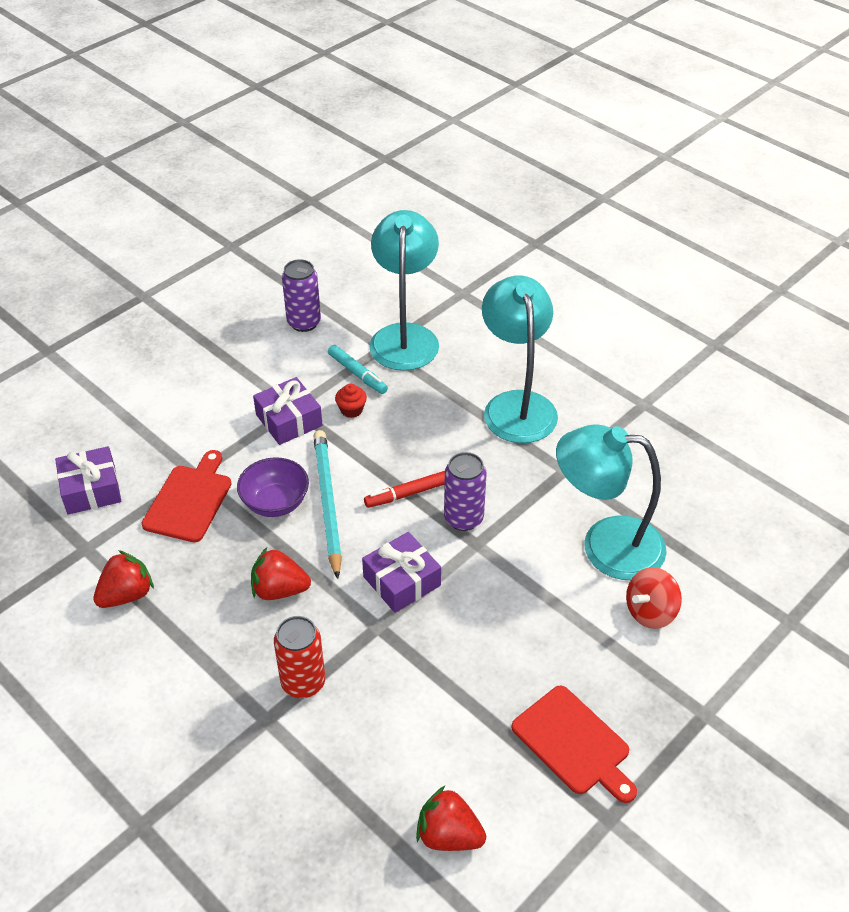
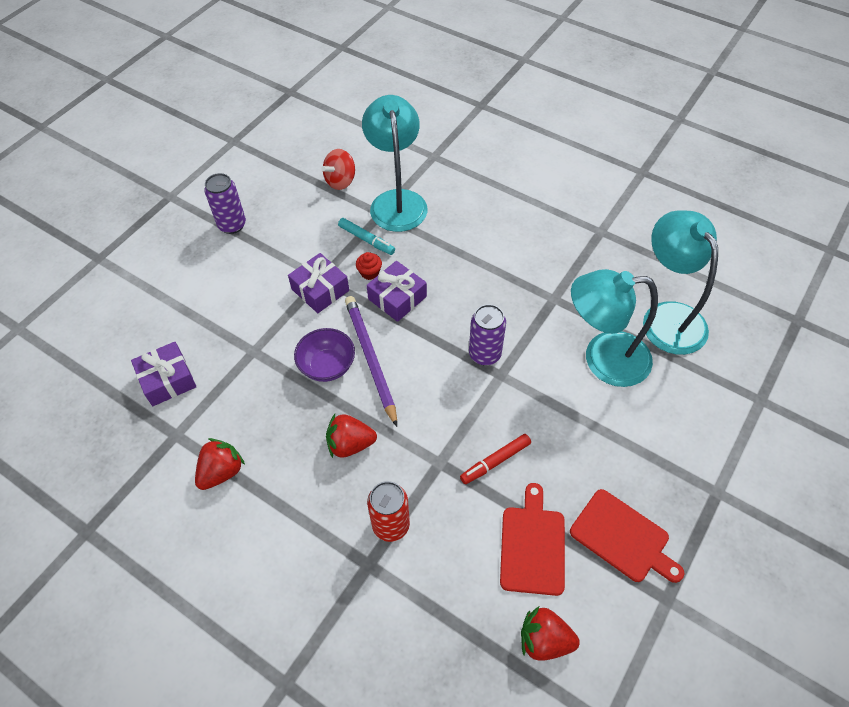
camera: 10 degrees left, 10 degrees up
red cutting board [142,450,232,542] -> red cutting board moved to [500,483,565,596]
purple can [282,259,321,332] -> purple can moved to [204,173,246,234]
turquoise pencil [313,430,342,579] -> purple pencil [345,296,397,427]
purple gift [362,532,441,613] -> purple gift moved to [367,261,427,322]
red marker [364,471,445,508] -> red marker moved to [460,434,531,484]
turquoise lamp [482,275,558,443] -> turquoise lamp moved to [643,210,718,355]
red spinning top [626,567,682,629] -> red spinning top moved to [321,149,355,190]

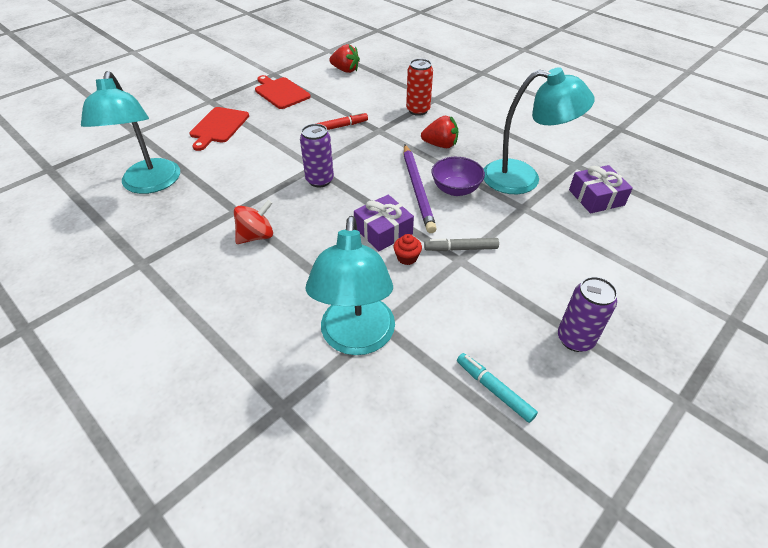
camera: 170 degrees left, 10 degrees down
red strawberry [195,438,245,490] -> none
purple gift [288,253,349,313] -> grey marker [424,238,499,251]
red spinning top [321,149,355,190] -> red spinning top moved to [234,200,273,244]
turquoise marker [338,218,395,255] -> turquoise marker moved to [457,353,538,423]
red cutting board [500,483,565,596] -> red cutting board moved to [190,107,249,151]
turquoise lamp [571,269,658,387] -> turquoise lamp moved to [484,67,595,194]

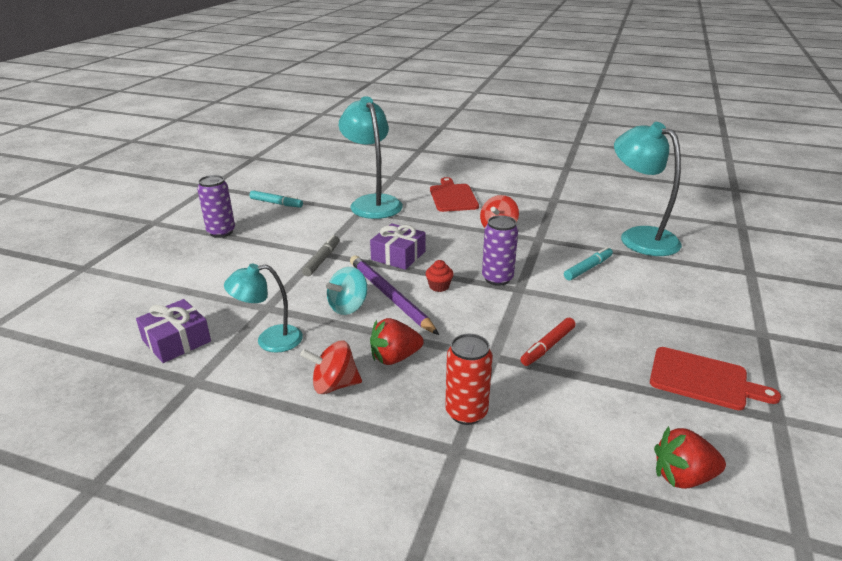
camera: 155 degrees right, 15 degrees down
red cutting board [190,107,249,151] -> red cutting board moved to [430,177,479,212]
red cupcake [393,234,422,265] -> red cupcake moved to [426,260,454,292]
grey marker [424,238,499,251] -> grey marker turned 45 degrees counterclockwise [302,235,339,276]
purple bowl [432,157,485,196] -> turquoise spinning top [326,267,367,315]
turquoise lamp [484,67,595,194] -> turquoise lamp [224,264,303,353], size x0.60
none -> red spinning top [300,341,362,394]
none -> turquoise marker [564,247,613,281]

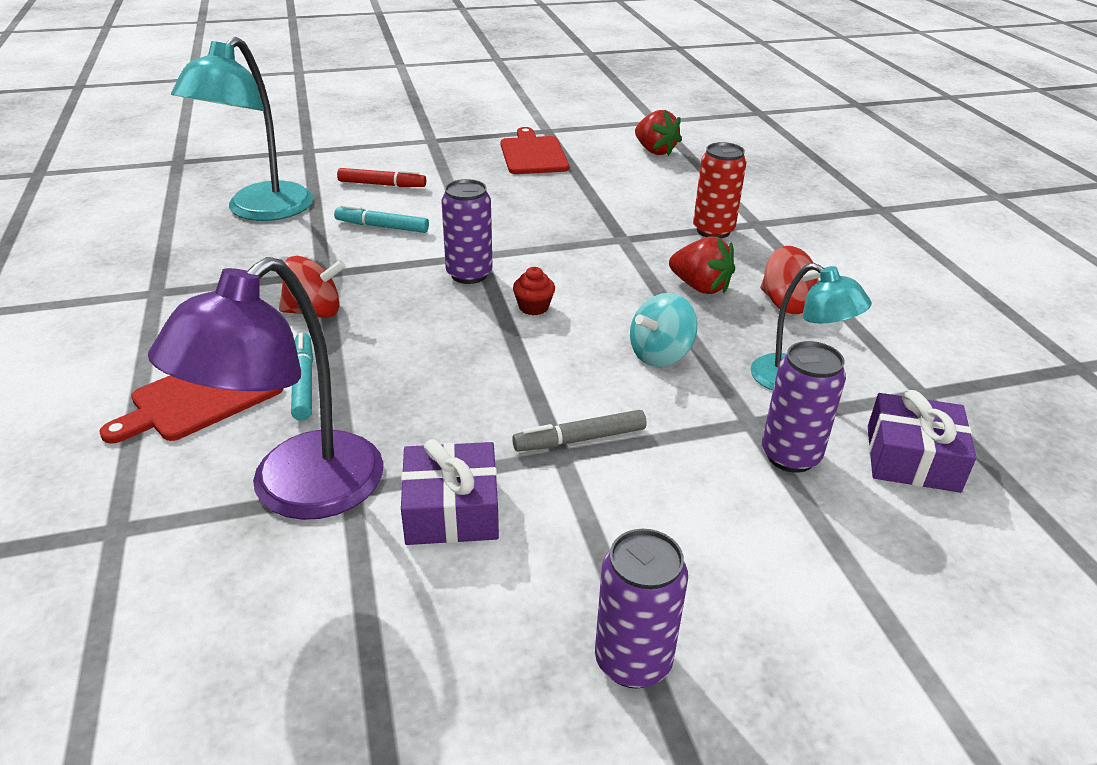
camera: 125 degrees left, 5 degrees up
turquoise marker [249,190,303,208] -> turquoise marker moved to [291,333,313,421]
turquoise spinning top [326,267,367,315] -> turquoise spinning top turned 135 degrees clockwise [630,293,697,367]
turquoise lamp [339,96,403,219] -> purple lamp [148,257,384,520]
purple pencil [350,255,439,335] -> none
purple gift [370,223,426,270] -> purple gift moved to [401,439,499,545]
red marker [520,318,576,366] -> red marker moved to [337,168,426,187]
none -> purple can [762,341,846,473]

